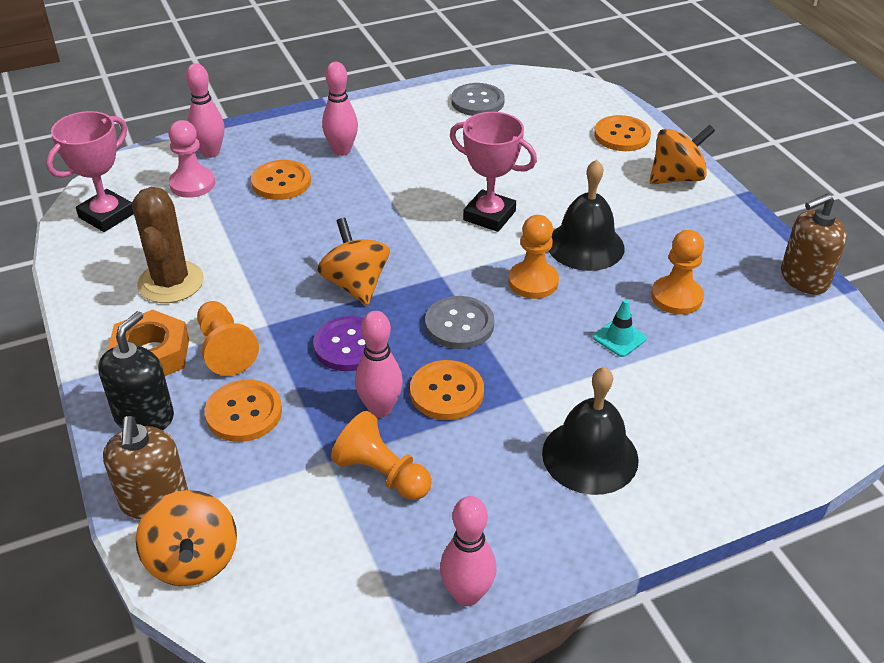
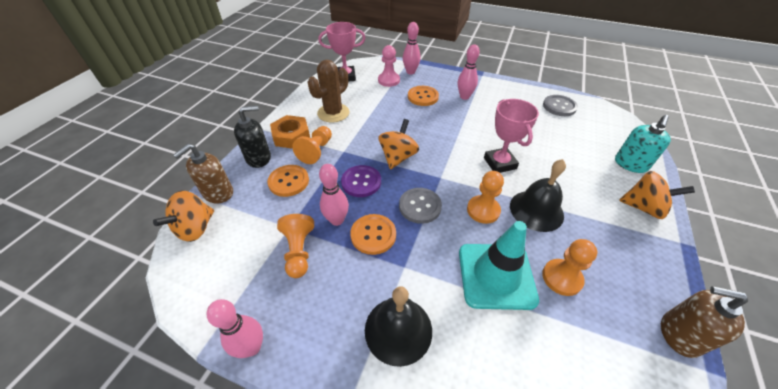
camera: 45 degrees right, 5 degrees up
turquoise traffic cone [593,299,647,357] -> turquoise traffic cone [459,221,539,310], size x2.39
orange button [594,115,651,151] -> turquoise soap dispenser [615,115,671,173]

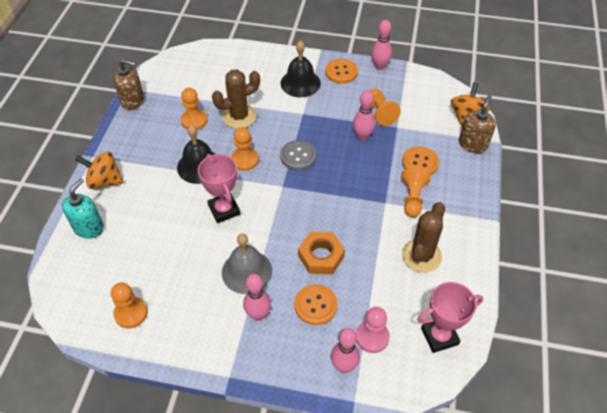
camera: 170 degrees right, 5 degrees up
black soap dispenser [234,106,271,168] -> none
orange nut [270,115,310,149] -> orange nut moved to [298,232,345,274]
purple button [341,165,381,197] -> none
orange button [350,214,396,255] -> orange button moved to [325,59,358,84]
orange spinning top [378,119,419,169] -> none
turquoise traffic cone [459,221,539,310] -> brown cactus [212,69,260,129]
grey button [543,95,578,116] -> orange pawn [111,282,148,329]
none -> grey bell [222,234,272,294]

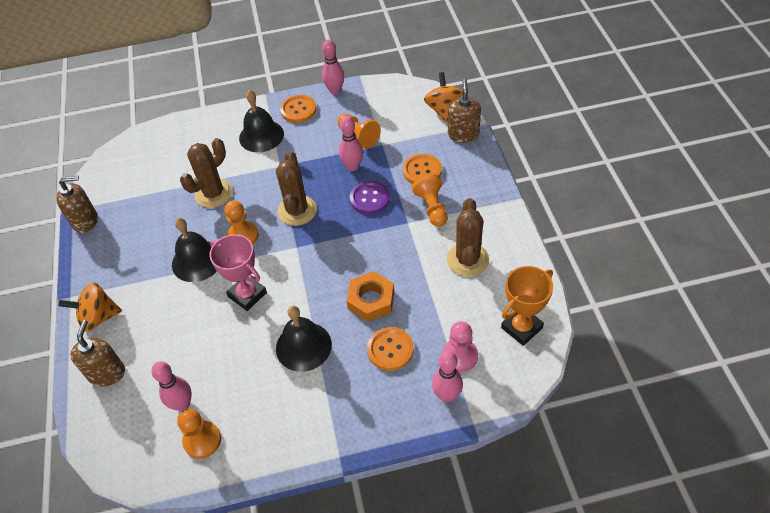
camera: 20 degrees left, 0 degrees up
turquoise soap dispenser [62,178,104,238] -> brown soap dispenser [70,320,125,387]
orange pawn [181,88,207,130] -> none
grey bell [222,234,272,294] -> black bell [276,306,332,372]
pink bowling pin [243,274,271,321] -> pink bowling pin moved to [151,361,192,411]
grey button [280,140,317,170] -> brown cactus [276,151,317,226]
pink trophy [417,282,483,353] -> orange trophy [501,266,553,346]
none -> purple button [350,181,390,214]

